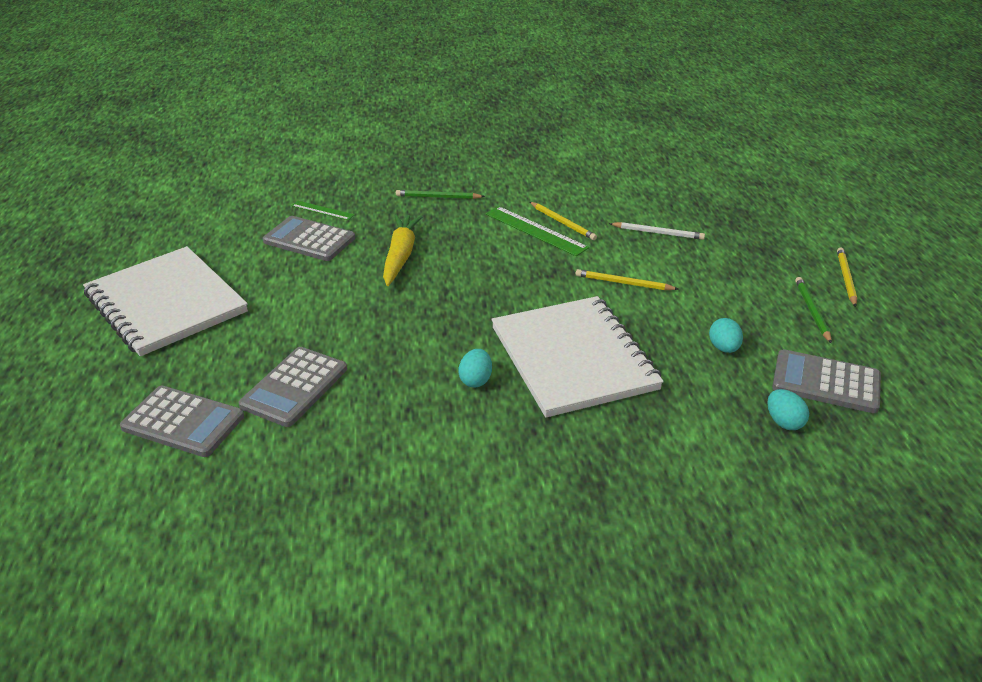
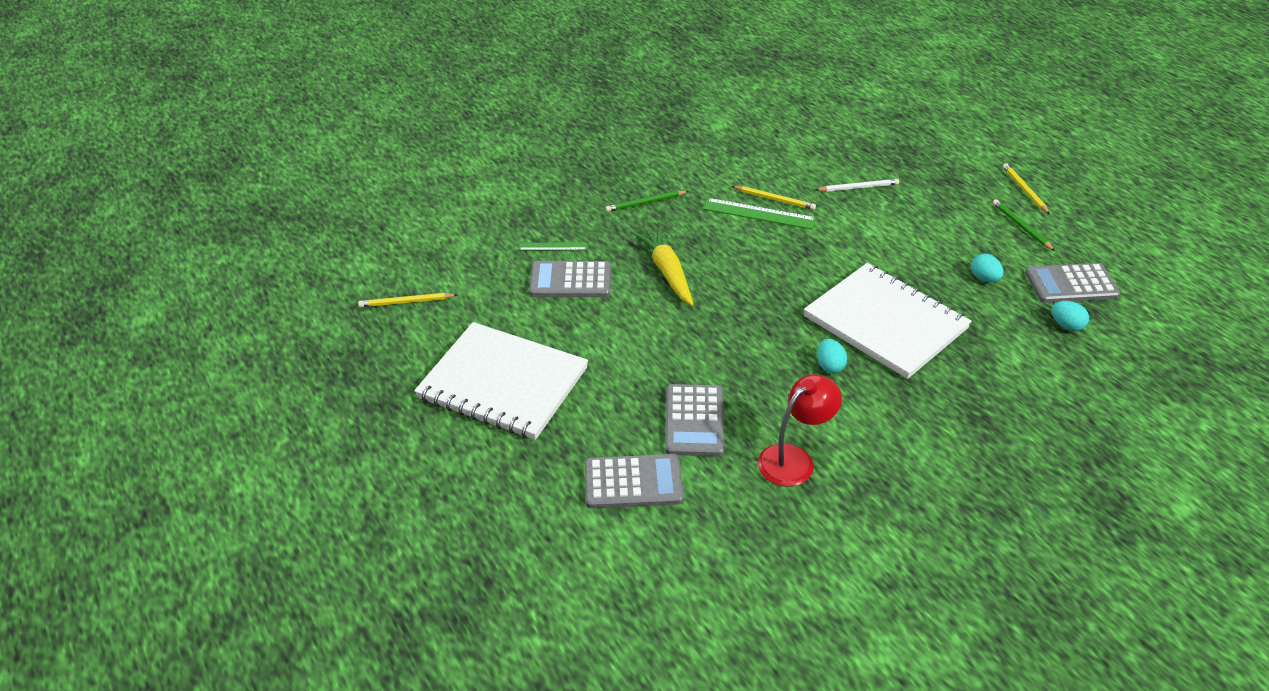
camera: 25 degrees left, 5 degrees up
yellow pencil [576,269,678,290] -> yellow pencil moved to [358,293,458,307]
none -> red lamp [758,374,842,487]

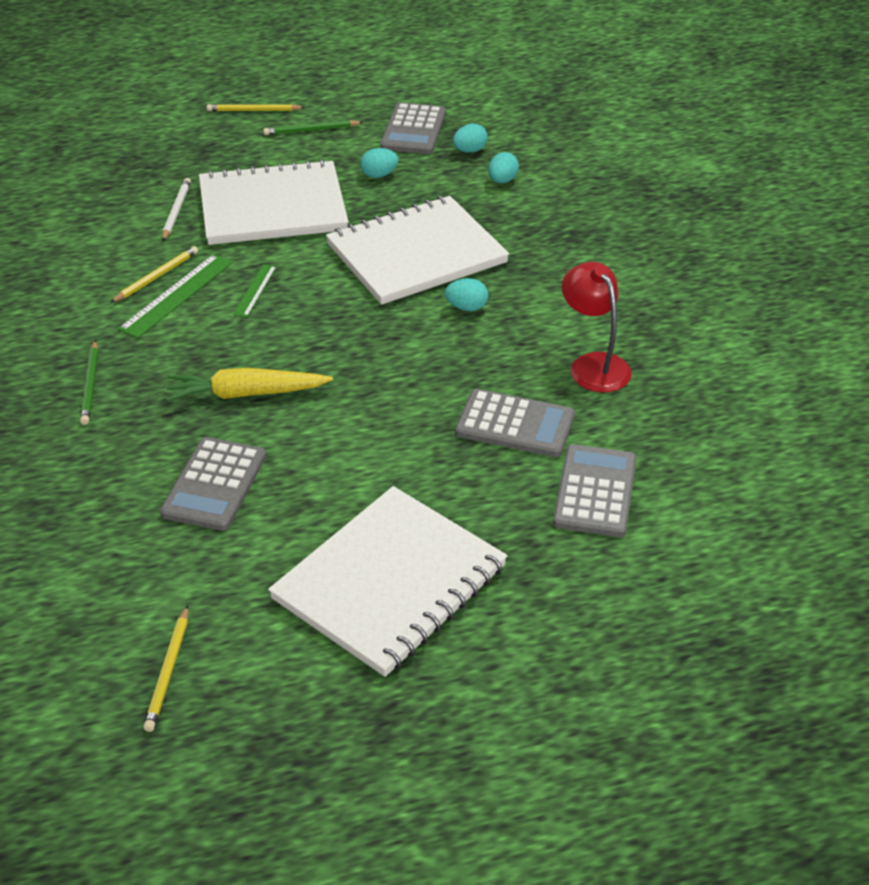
camera: 75 degrees left, 0 degrees up
green ruler [519,243,587,251] -> green ruler moved to [233,264,277,317]
none -> white notebook [199,159,349,245]
none -> turquoise egg [488,152,519,183]

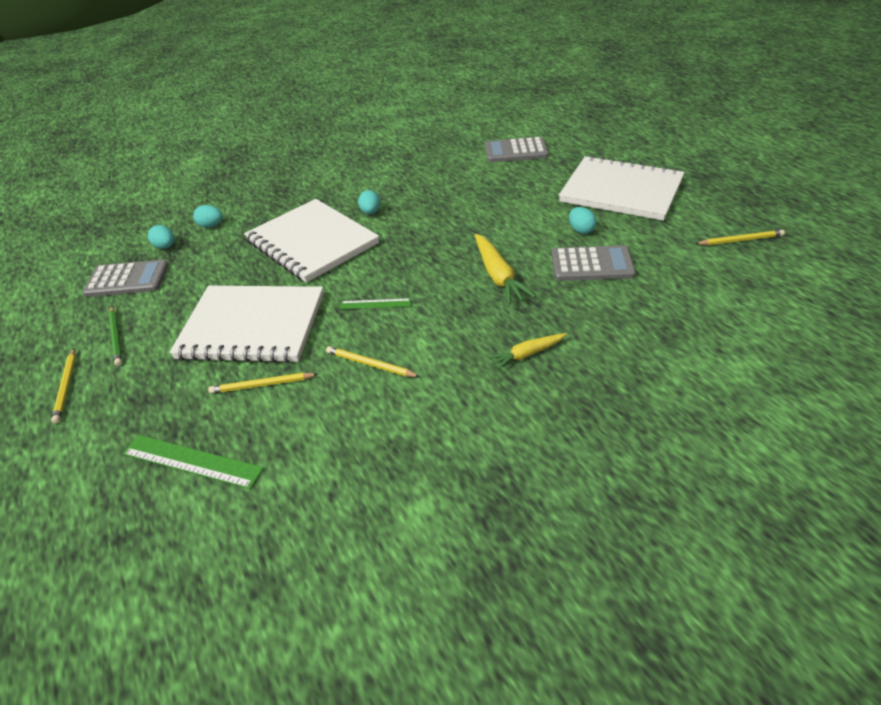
camera: 100 degrees left, 0 degrees up
green pencil [80,340,98,425] -> yellow carrot [488,333,567,370]
green ruler [118,254,232,338] -> green ruler moved to [123,435,264,489]
white pencil [162,178,191,241] -> yellow pencil [208,373,318,394]
white notebook [199,159,349,245] -> white notebook turned 60 degrees counterclockwise [169,286,324,363]
turquoise egg [360,148,398,178] -> turquoise egg moved to [569,207,597,234]
grey calculator [456,389,575,457] -> none
red lamp [562,262,632,393] -> none

